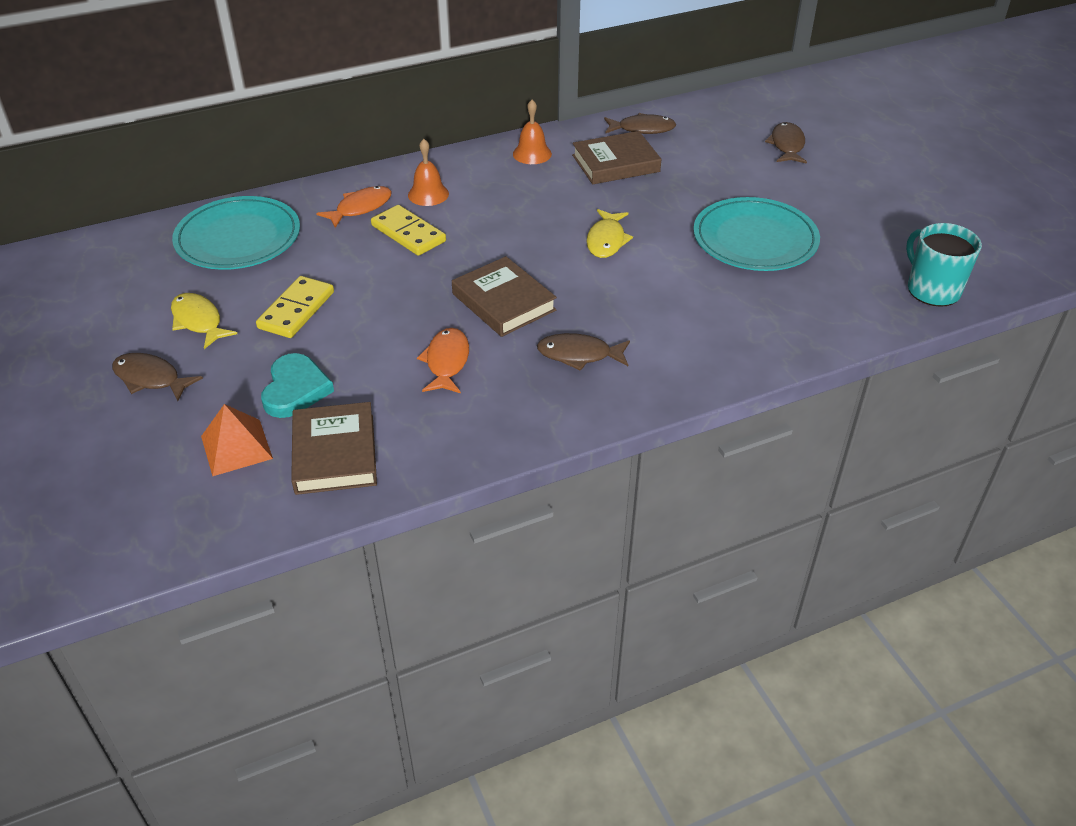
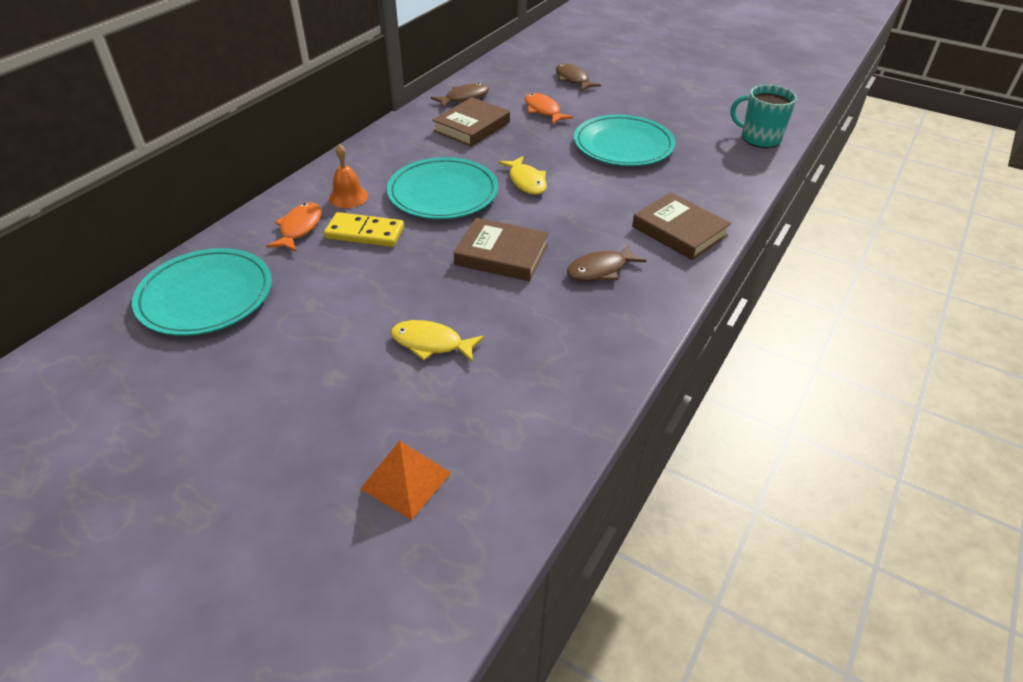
camera: 35 degrees left, 0 degrees up
brown fish [112,353,203,401] -> none
yellow fish [171,293,237,349] -> yellow fish moved to [391,320,484,363]
yellow domino [256,276,334,338] -> none
turquoise heart [261,353,334,418] -> none
brown book [291,402,377,495] -> brown book moved to [632,192,731,260]
orange fish [417,328,469,393] -> orange fish moved to [525,93,573,124]
orange bell [513,100,552,164] -> none
none -> turquoise plate [387,157,498,219]

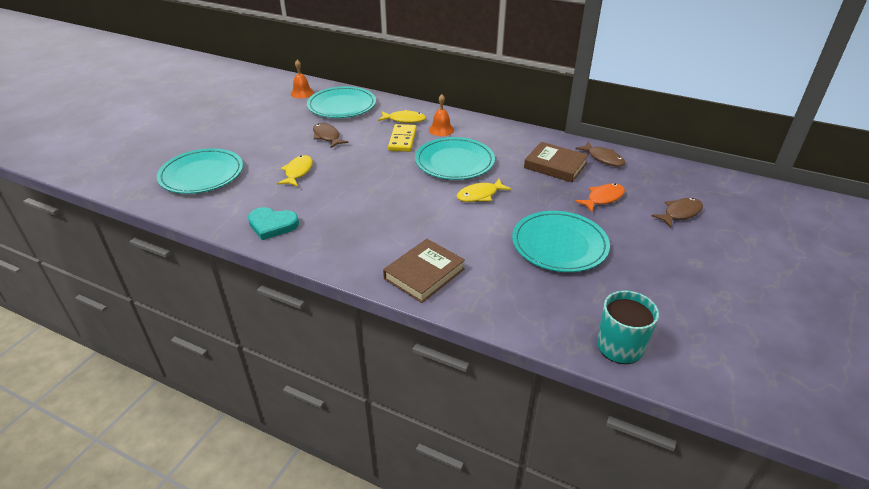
camera: 85 degrees right, 5 degrees down
orange fish [266,202,322,252] -> yellow fish [378,110,426,123]
orange pyramid [360,441,451,520] -> turquoise plate [157,148,243,194]
brown book [454,218,548,281] -> none
brown fish [567,244,646,281] -> brown fish moved to [313,123,349,148]
none -> turquoise heart [248,207,299,240]
none -> orange bell [291,60,314,98]

